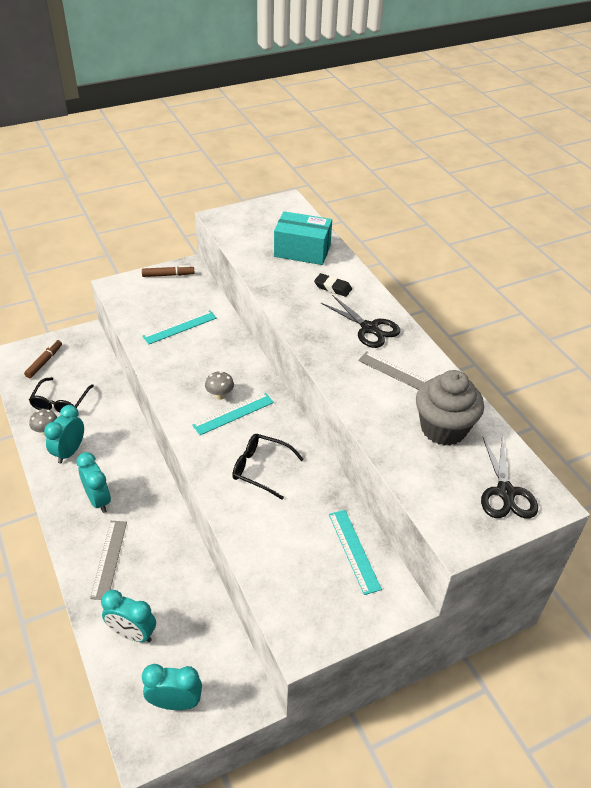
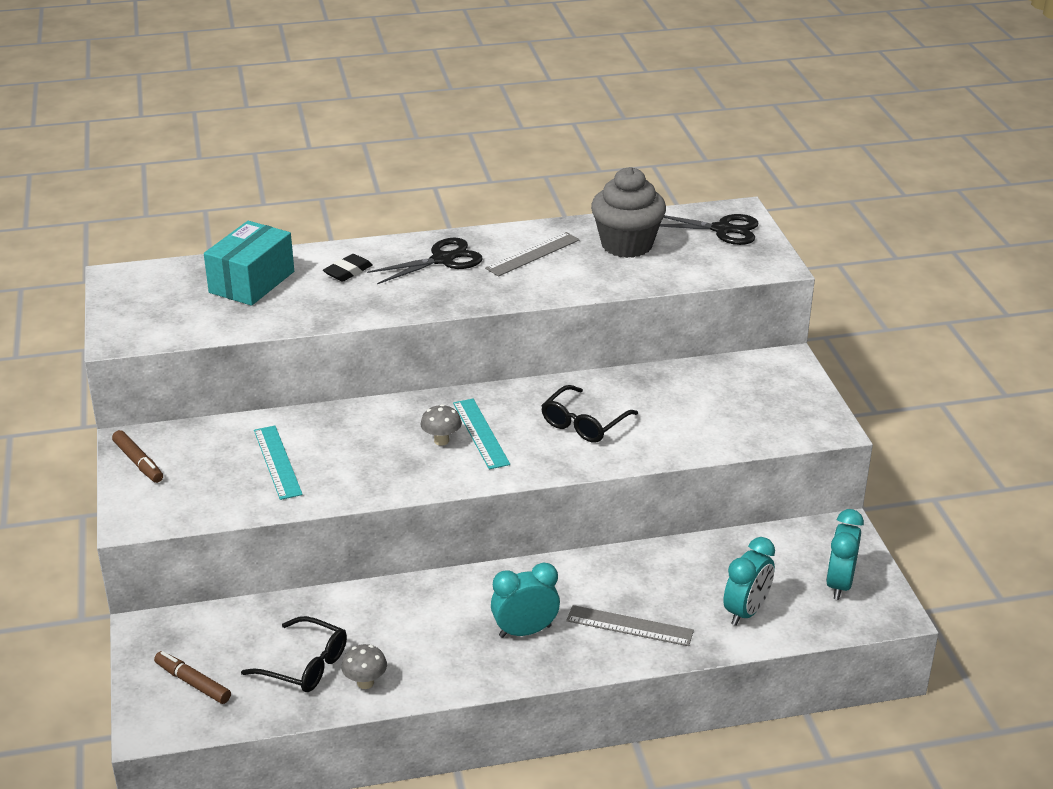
camera: 75 degrees left, 10 degrees down
turquoise clock [44,405,84,464] -> none
brown marker [142,265,195,277] -> brown marker turned 135 degrees clockwise [112,430,163,483]
turquoise ruler [329,510,382,595] -> none

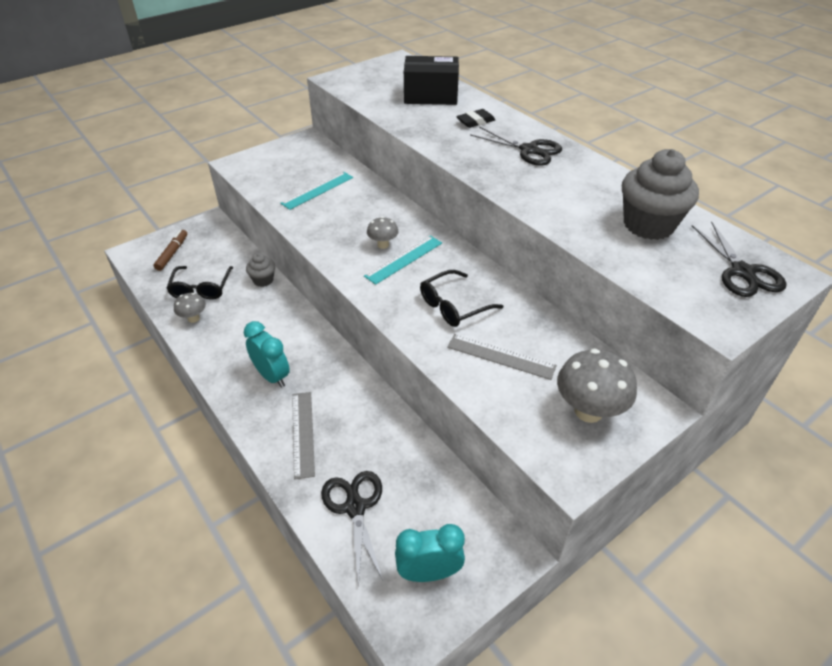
camera: 65 degrees right, 10 degrees up
brown marker [112,430,163,483] -> none
turquoise box [204,221,294,306] -> black box [404,56,459,105]
black eraser [323,254,373,282] -> black eraser turned 45 degrees counterclockwise [456,109,495,128]
grey ruler [485,232,580,277] -> grey ruler moved to [447,334,557,380]
black glasses [541,385,638,443] -> black glasses turned 45 degrees counterclockwise [420,270,503,327]
turquoise clock [723,537,775,626] -> black scissors [321,471,383,587]
none -> grey cupcake [246,253,275,287]
none -> grey mushroom [557,349,637,423]

